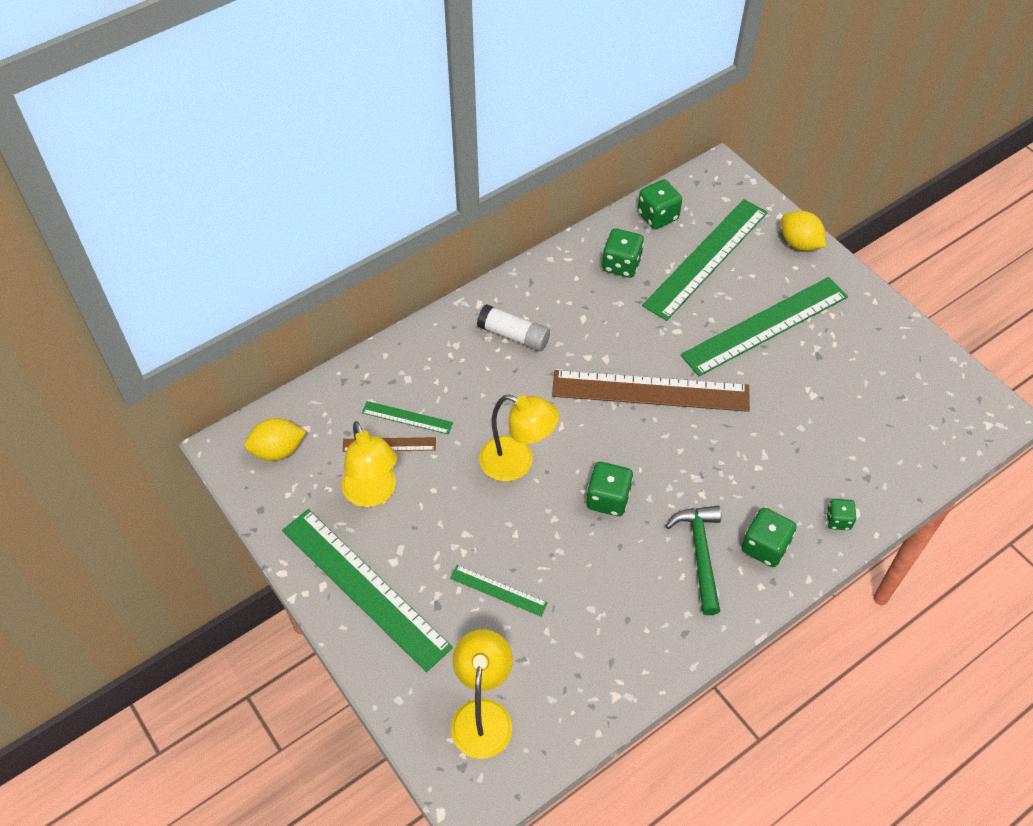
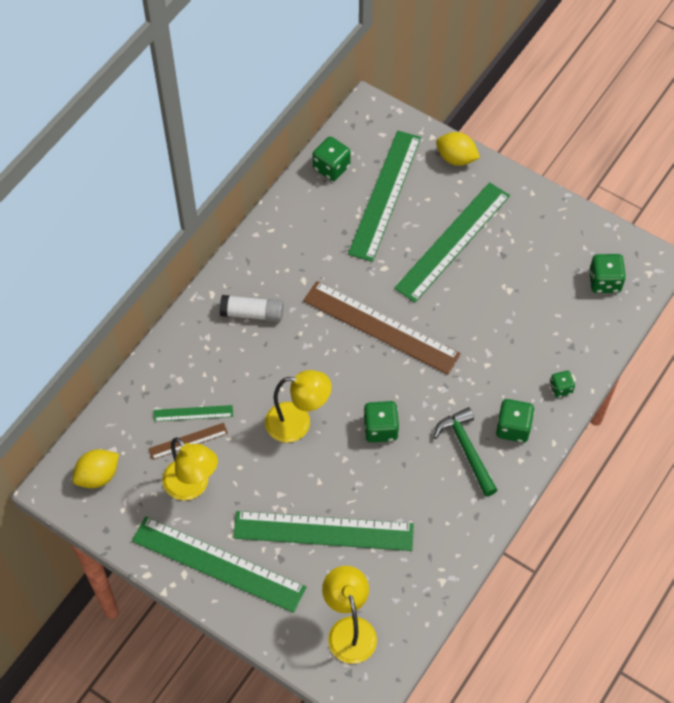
camera: 20 degrees left, 5 degrees up
green ruler [450,565,548,616] -> green ruler [233,511,414,551], size x2.17
brown ruler [552,370,750,412] -> brown ruler turned 45 degrees clockwise [303,281,461,375]
green dice [602,228,644,278] -> green dice moved to [589,254,626,293]

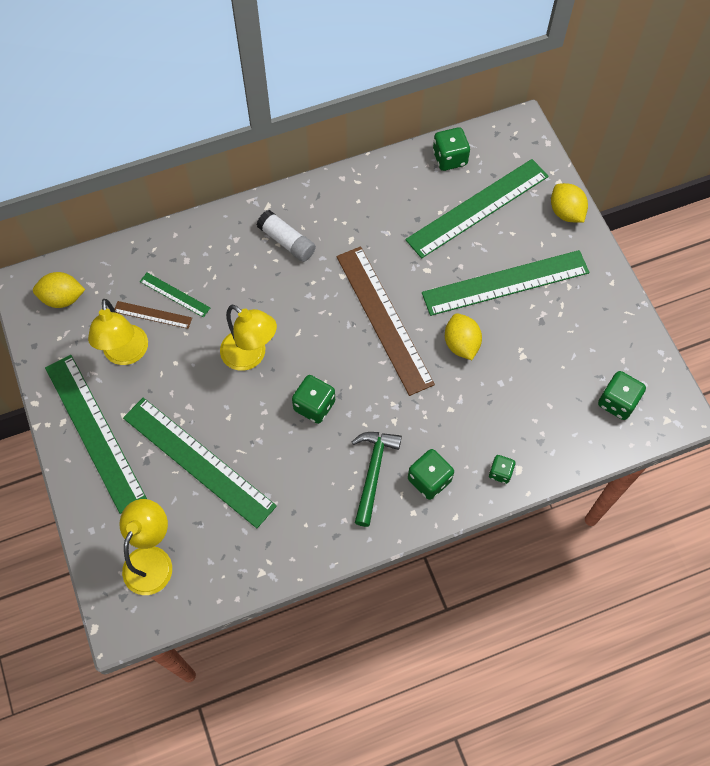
camera: 35 degrees right, 5 degrees up
none -> yellow lemon [445,313,482,360]

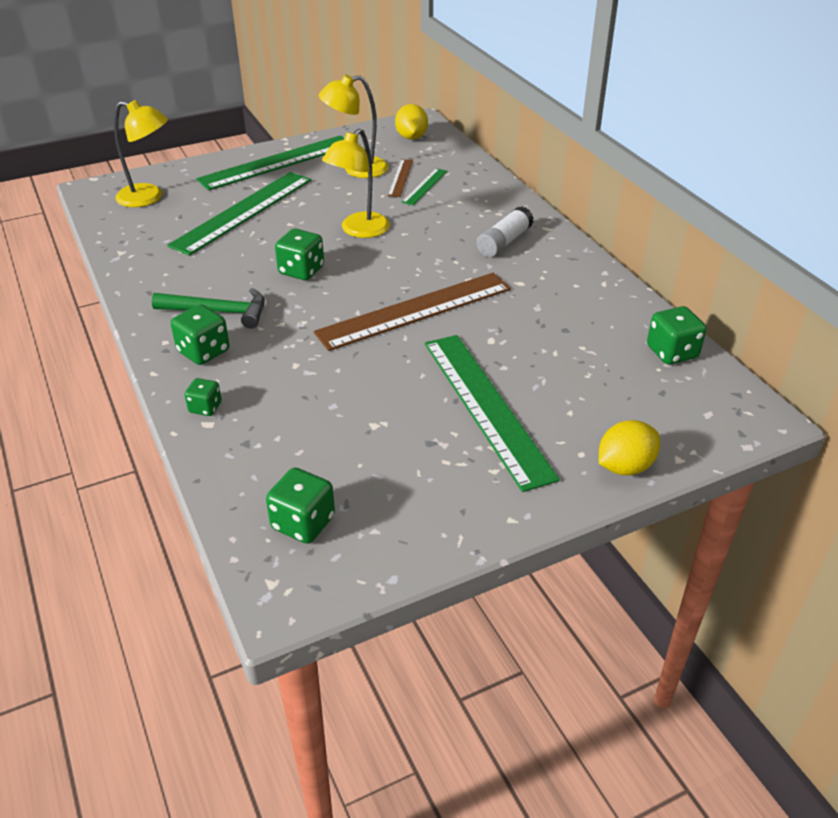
camera: 85 degrees right, 25 degrees down
green ruler [405,159,549,258] -> none
yellow lemon [445,313,482,360] -> none

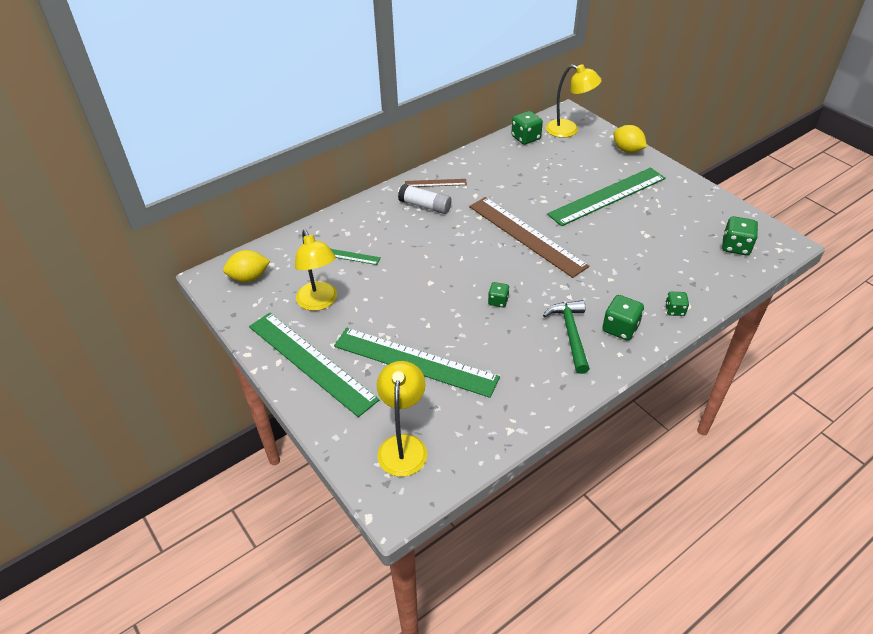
camera: 100 degrees left, 5 degrees up
green dice [275,229,324,280] -> green dice [488,282,509,307], size x0.61
yellow lamp [322,128,390,238] -> yellow lamp moved to [546,64,602,138]
brown ruler [388,159,413,197] -> brown ruler moved to [405,179,467,187]

